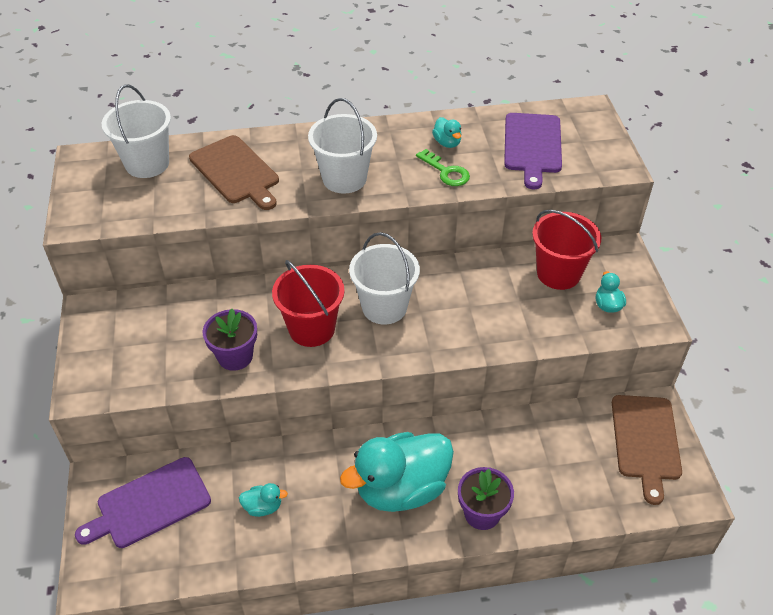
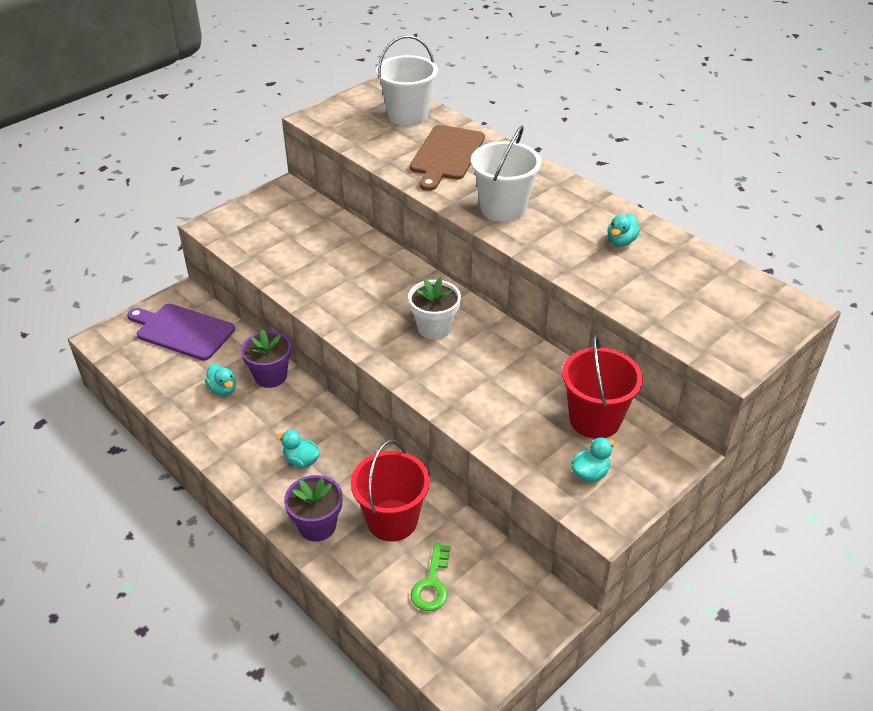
camera: 55 degrees right, 5 degrees down
purple flower pot [203,309,257,371] -> purple flower pot moved to [241,330,291,388]
red bucket [272,260,345,347] -> red bucket moved to [351,440,430,541]
turquoise duck [340,432,454,512] -> turquoise duck [276,430,320,468], size x0.40
white bucket [349,232,420,325] -> white flower pot [408,277,461,339]
green key [416,149,470,186] -> green key moved to [411,543,450,611]
purple cutting board [504,113,562,189] -> none
brown cutting board [612,395,682,505] -> none

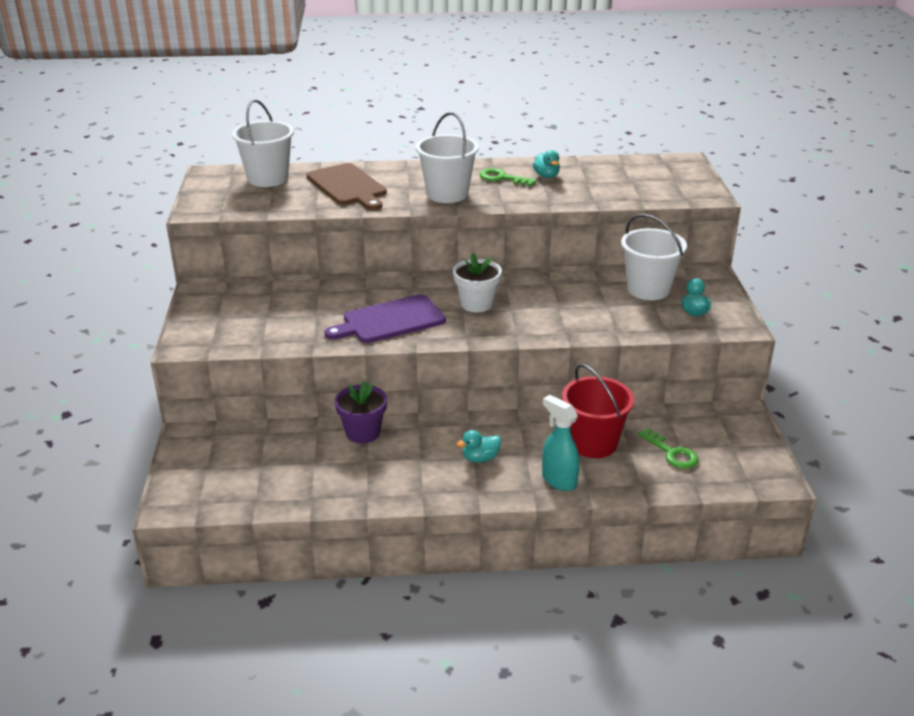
camera: 50 degrees left, 10 degrees down
purple cutting board [127,304,235,361] -> purple cutting board moved to [324,294,446,343]
turquoise duck [205,364,236,396] -> none
purple flower pot [284,475,343,541] -> turquoise spray bottle [542,395,580,491]
red bucket [562,334,643,439] -> white bucket [621,214,687,300]
none -> green key [479,168,537,186]

